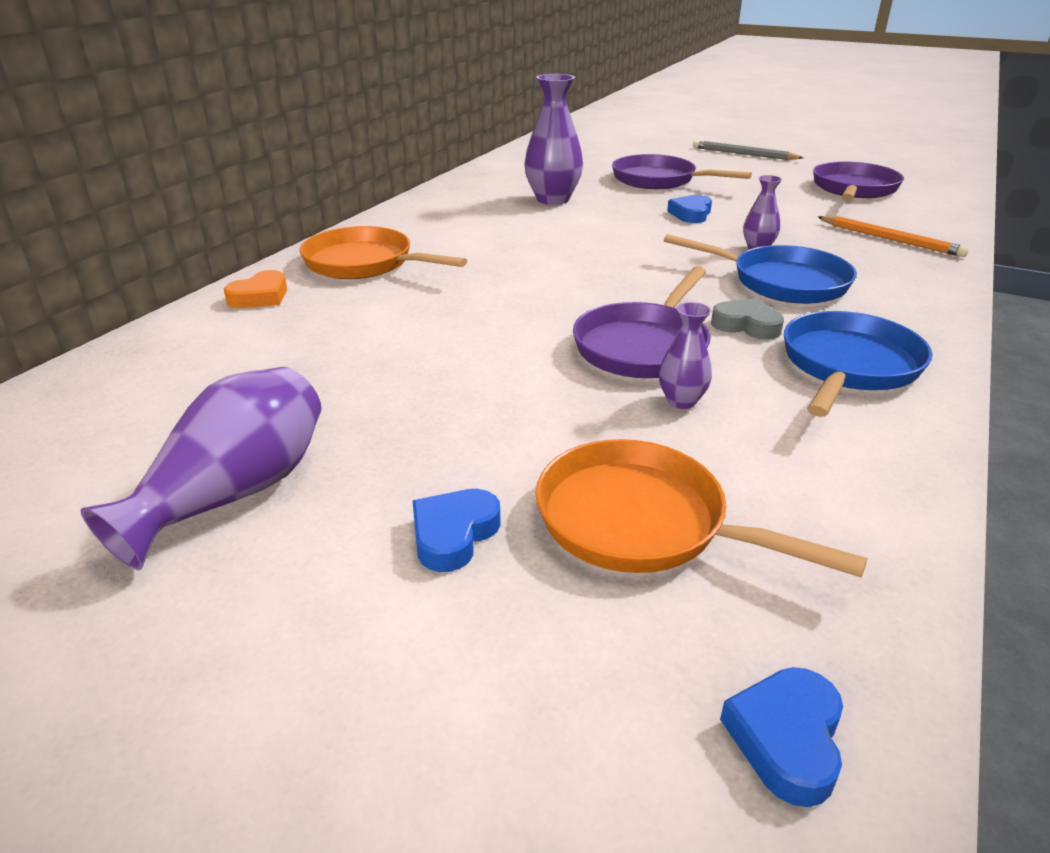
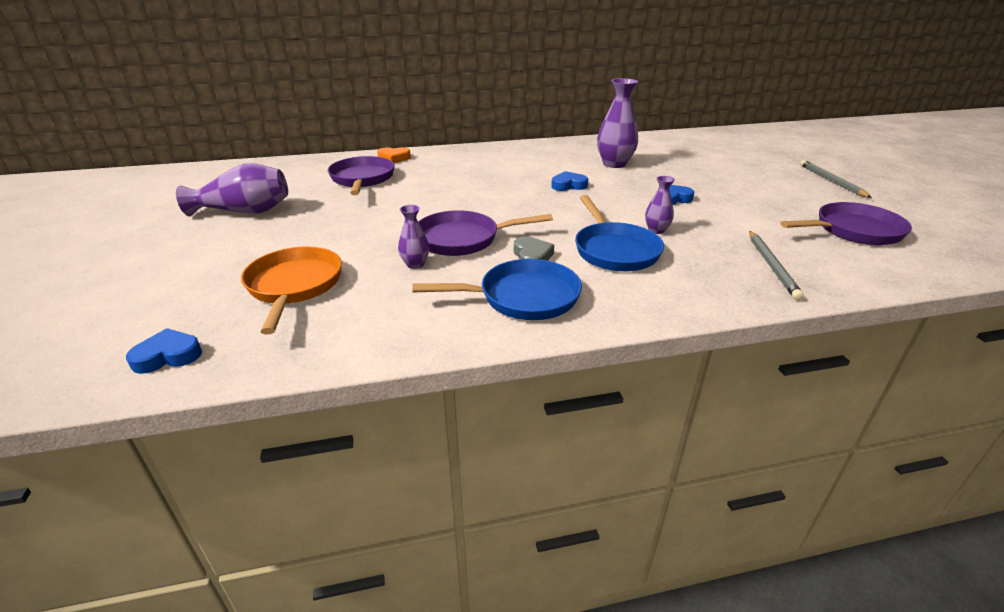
camera: 50 degrees right, 0 degrees up
orange pan [300,226,467,279] -> none
blue heart [413,489,501,572] -> blue heart moved to [551,171,588,191]
purple pan [612,154,752,189] -> purple pan moved to [328,156,395,195]
orange pencil [818,216,969,257] -> grey pencil [749,231,804,300]

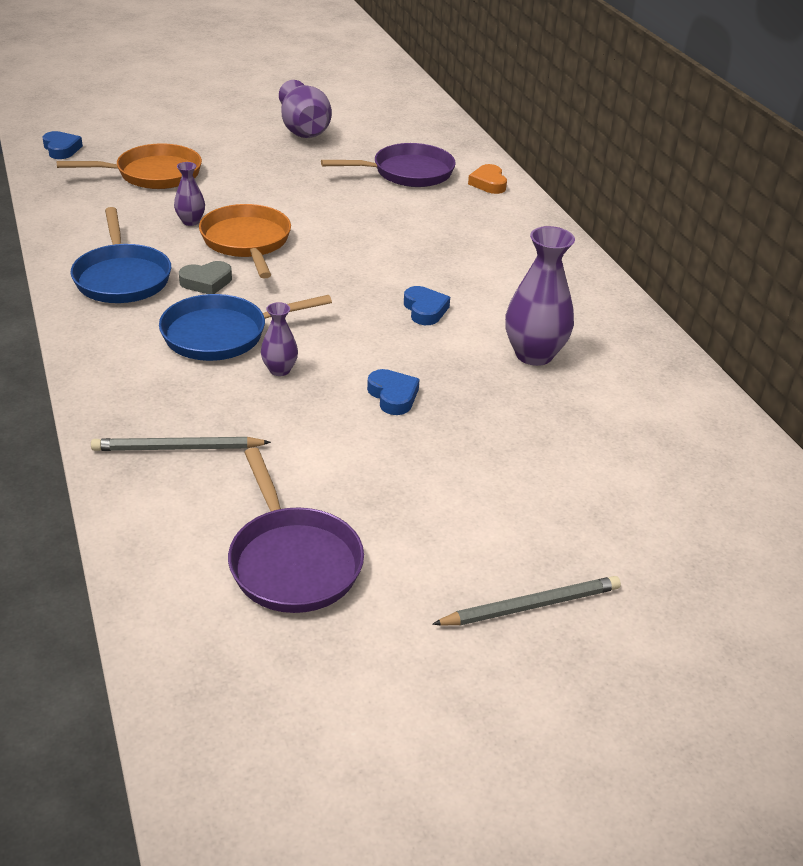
camera: 80 degrees right, 5 degrees up
purple pan [418,210,553,256] -> orange pan [199,204,291,278]

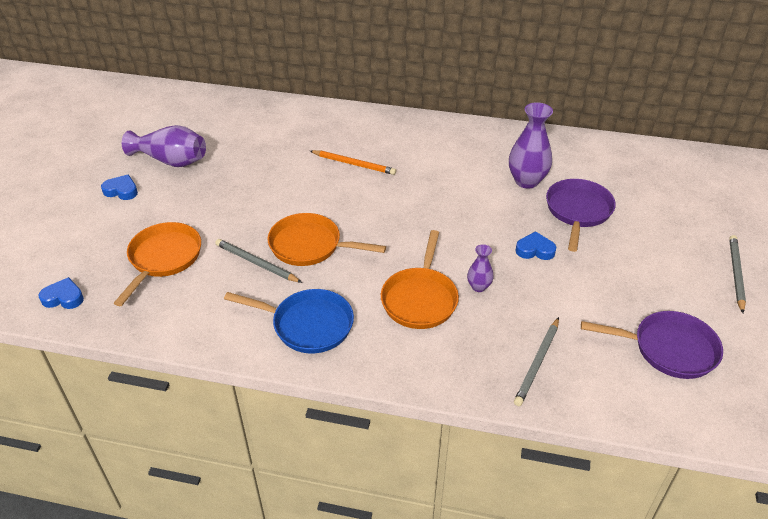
camera: 55 degrees left, 5 degrees up
blue pan [159,294,332,361] -> orange pan [381,230,459,329]
purple vase [174,162,205,226] -> grey pencil [215,239,302,283]
grey heart [179,261,232,294] -> none
purple pan [321,143,456,187] -> purple pan moved to [546,179,616,252]
blue heart [404,286,450,325] -> blue heart moved to [101,175,138,200]
orange heart [468,164,507,194] -> none
none -> orange pencil [310,150,396,175]

